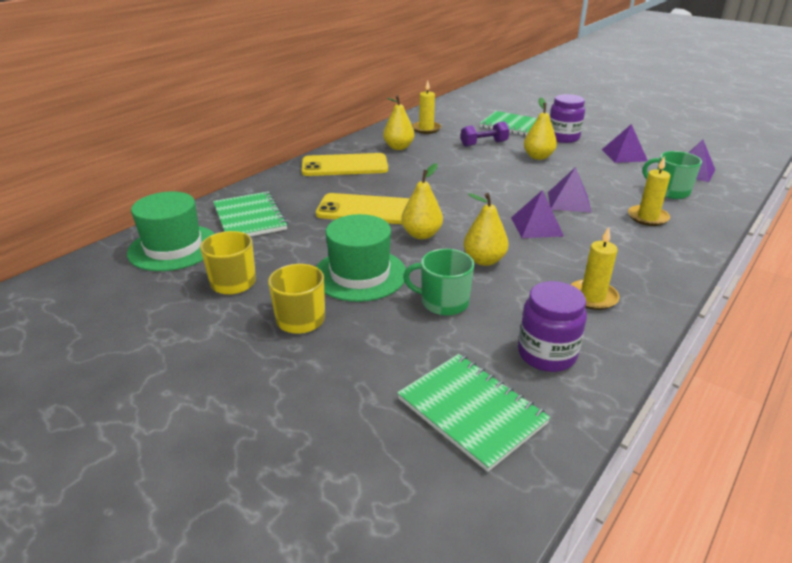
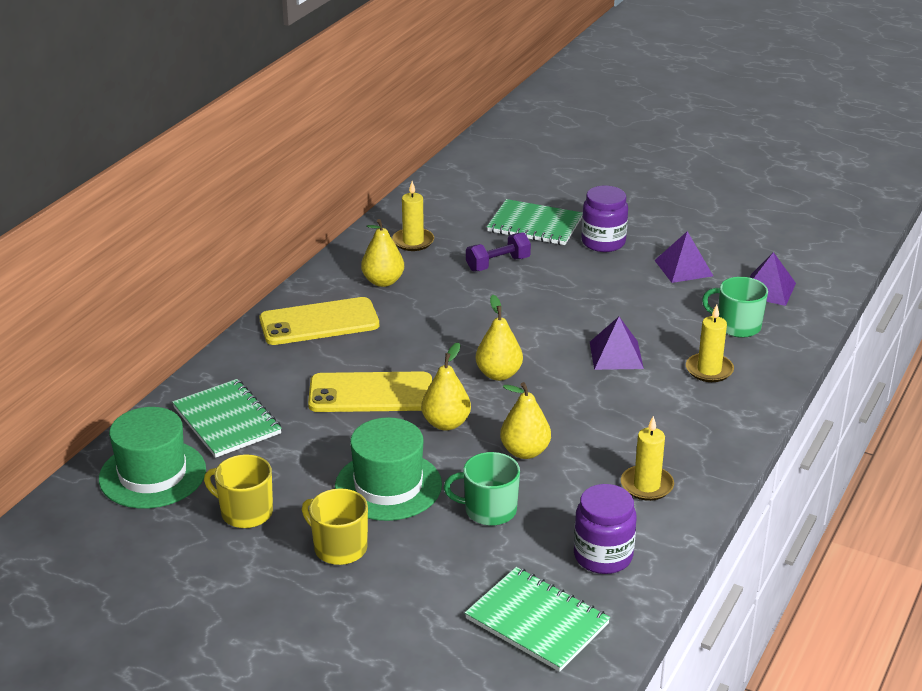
camera: 10 degrees left, 0 degrees up
purple pyramid [511,190,564,238] -> none
yellow pear [524,98,557,160] -> yellow pear moved to [476,295,523,381]

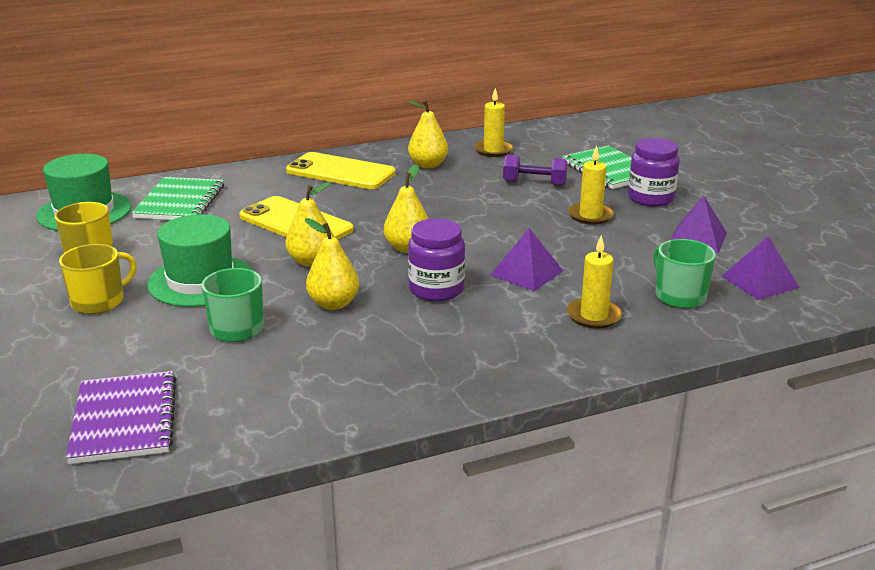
camera: 40 degrees right, 5 degrees down
yellow mug [302,488,368,565] -> yellow mug turned 60 degrees clockwise [59,244,137,314]
green notebook [465,567,610,672] -> purple notebook [66,371,176,464]
purple jar [574,484,636,574] -> purple jar moved to [408,219,465,302]
yellow candle [621,416,674,501] -> yellow candle moved to [568,145,614,225]

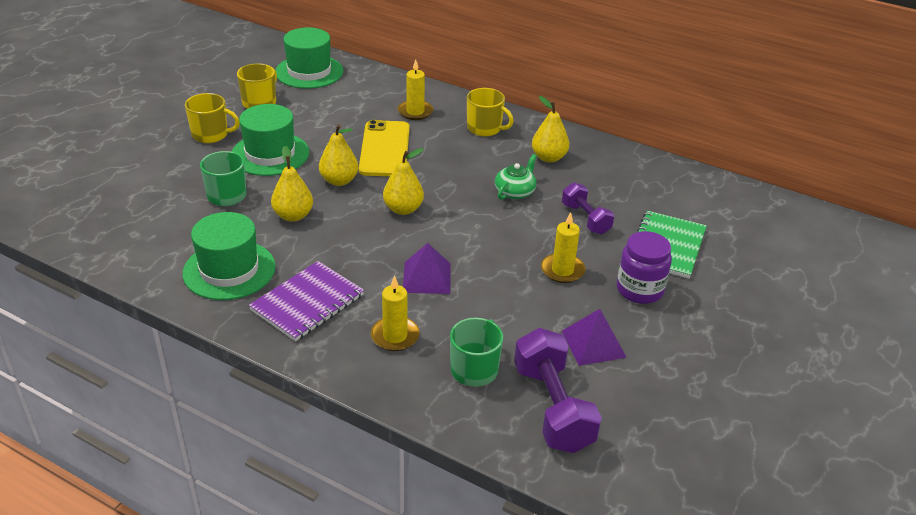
camera: 50 degrees right, 10 degrees up
purple notebook [66,371,176,464] -> purple notebook moved to [249,261,364,341]
green notebook [131,177,224,220] -> none
yellow phone [286,152,396,189] -> yellow mug [467,88,514,136]
purple jar [408,219,465,302] -> none
yellow candle [474,88,513,157] -> yellow candle moved to [398,59,433,120]
purple pyramid [721,236,800,300] -> purple dumbbell [514,328,602,453]
none -> green hat [182,212,276,300]
none -> green teapot [495,154,537,200]

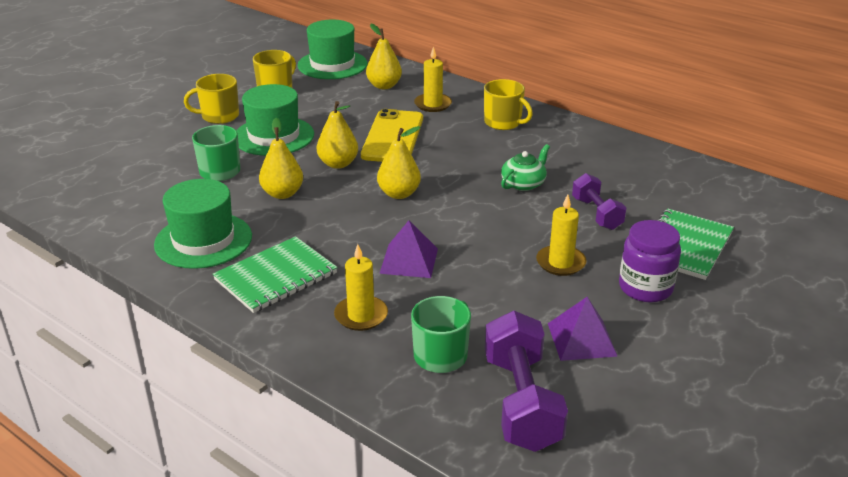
camera: 10 degrees right, 5 degrees down
yellow mug [185,93,240,143] -> yellow mug turned 150 degrees clockwise [184,74,239,124]
purple notebook [249,261,364,341] -> green notebook [213,236,338,313]
yellow pear [532,96,569,163] -> yellow pear moved to [366,24,402,89]

